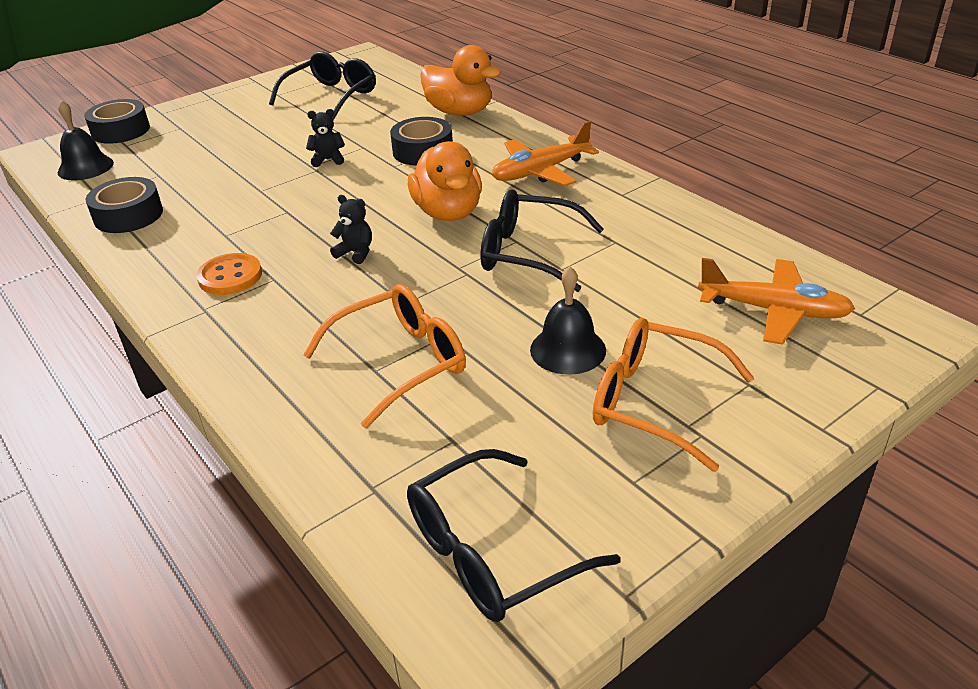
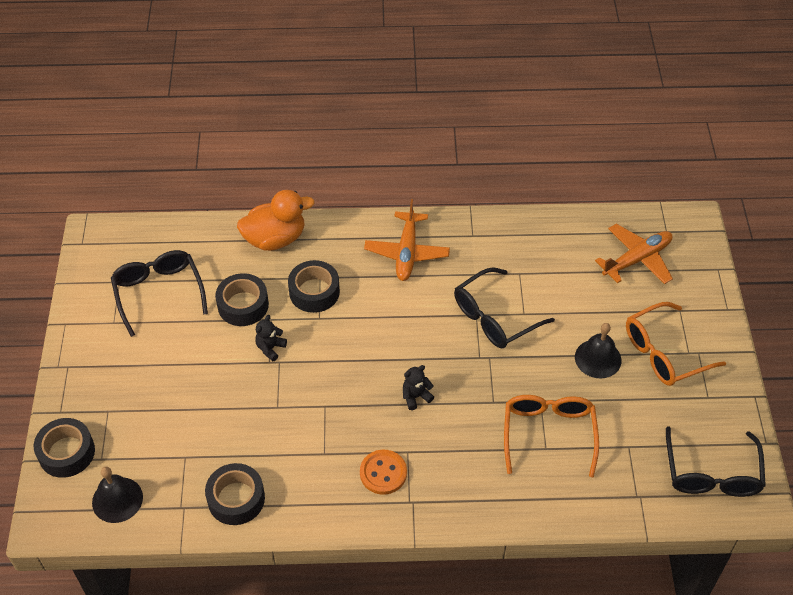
camera: 55 degrees left, 15 degrees up
orange duck [408,141,482,221] -> none
none -> black tape [215,273,269,326]

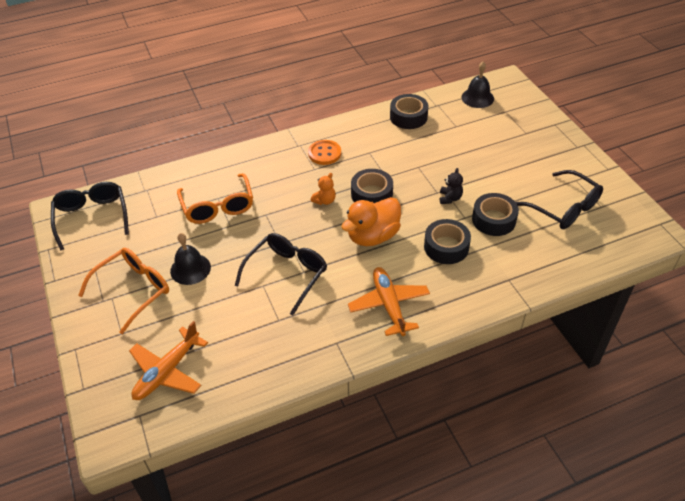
camera: 160 degrees right, 5 degrees down
black tape [34,418,95,478] -> black tape moved to [351,169,393,203]
orange duck [237,190,315,251] -> orange duck moved to [341,197,401,246]
black teddy bear [403,365,434,410] -> orange teddy bear [311,173,336,205]

